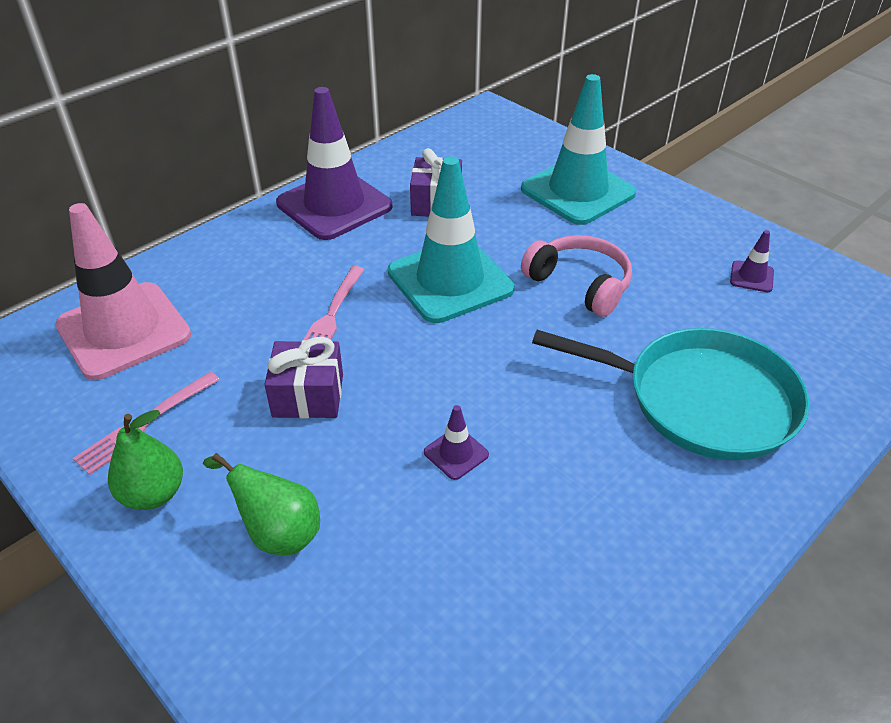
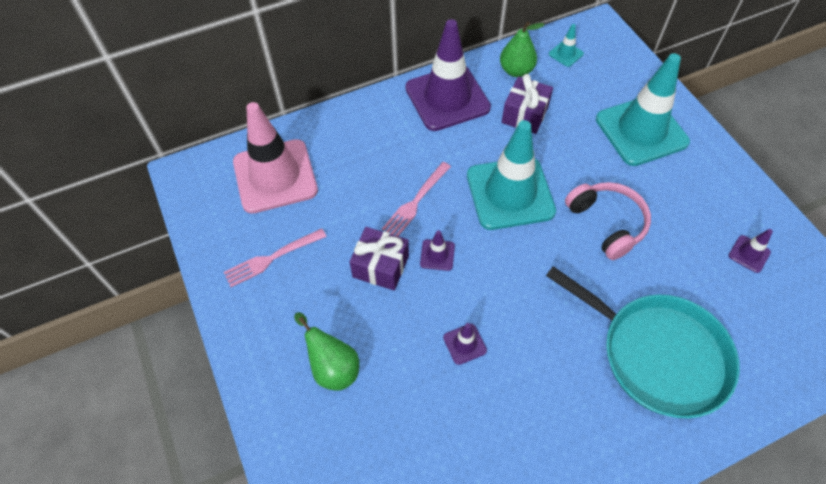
camera: 20 degrees right, 15 degrees up
green pear [108,410,183,510] -> green pear moved to [500,22,545,77]
none -> purple traffic cone [420,230,455,271]
none -> turquoise traffic cone [549,24,584,67]

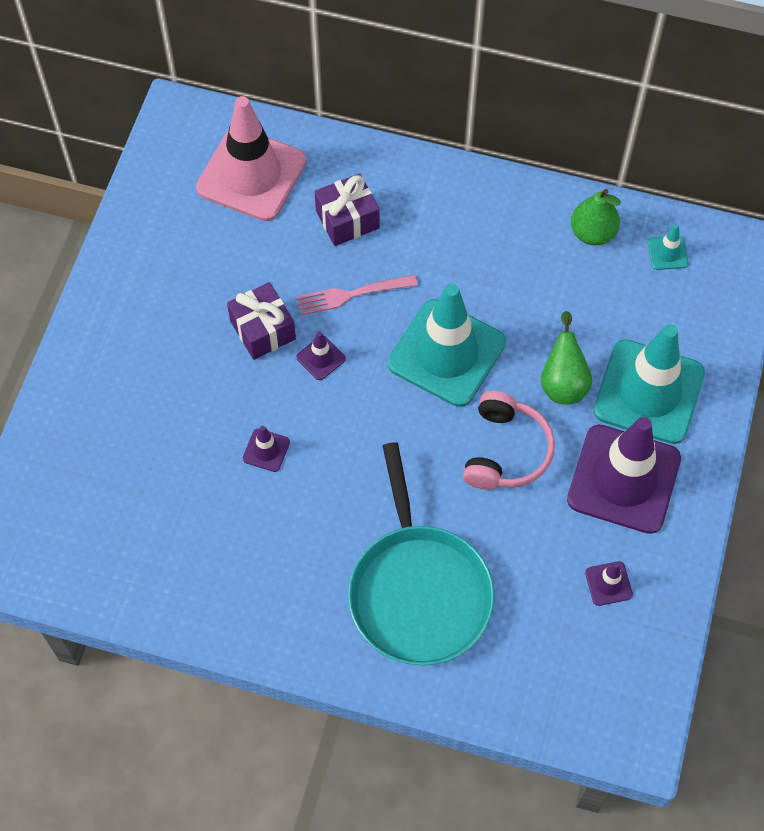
camera: 40 degrees right, 5 degrees up
pink fork [224,228,327,287] -> none
green pear [294,312,359,390] -> green pear moved to [541,311,592,404]
purple traffic cone [405,19,491,131] -> purple traffic cone moved to [567,417,681,534]
purple gift [502,74,553,134] -> purple gift moved to [314,173,380,246]

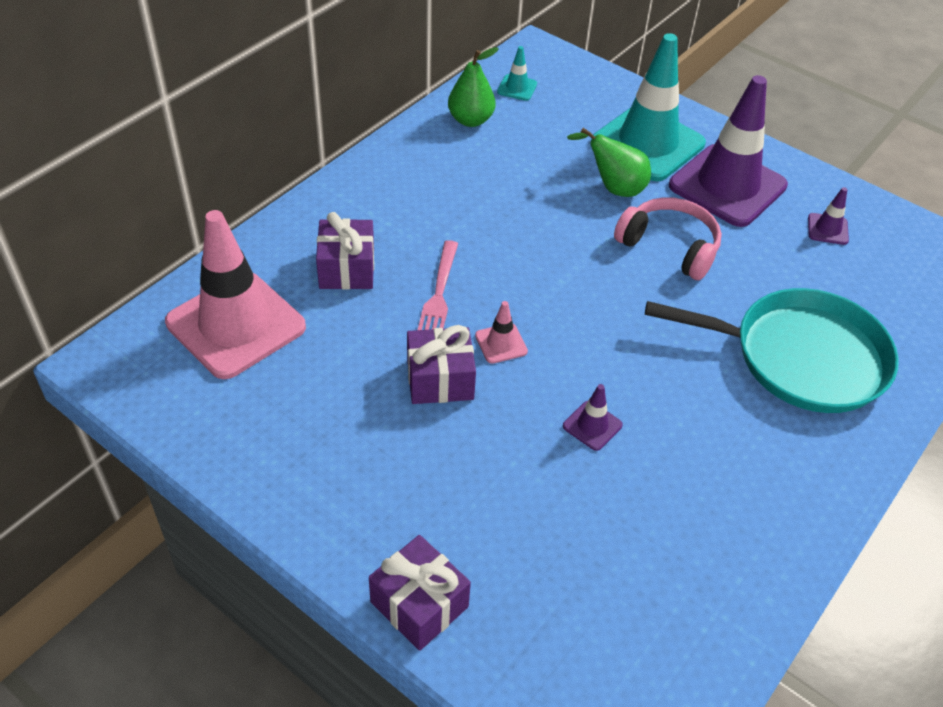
camera: 70 degrees left, 15 degrees down
purple traffic cone [296,331,346,380] -> pink traffic cone [475,301,528,364]
turquoise traffic cone [388,283,506,407] -> none
none -> purple gift [369,535,471,651]

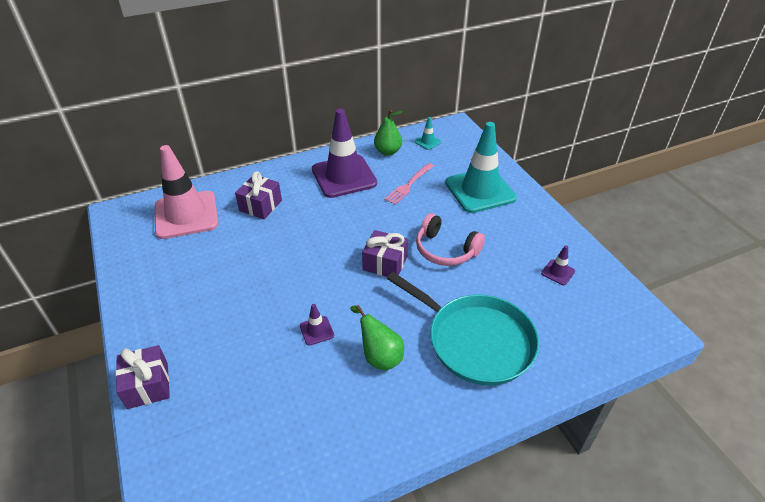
camera: 30 degrees right, 5 degrees down
purple gift [407,325,476,404] -> purple gift moved to [362,230,408,277]
pink fork [418,240,458,330] -> pink fork moved to [384,163,434,205]
pink traffic cone [475,301,528,364] -> none
green pear [567,128,651,197] -> green pear moved to [350,305,404,371]
pink headphones [614,197,722,280] -> pink headphones turned 150 degrees clockwise [416,213,485,266]
purple traffic cone [669,75,788,227] -> purple traffic cone moved to [312,109,377,198]

